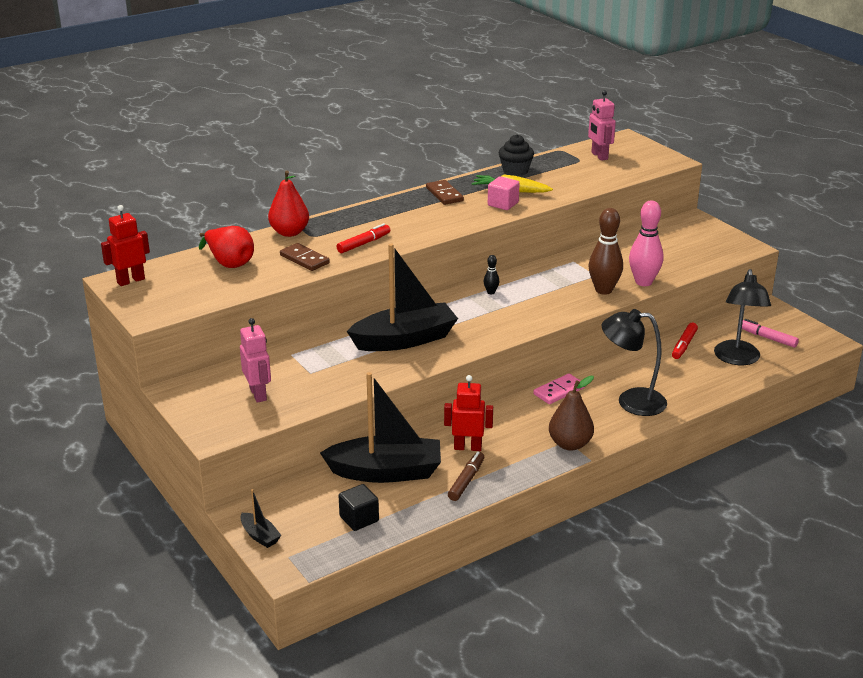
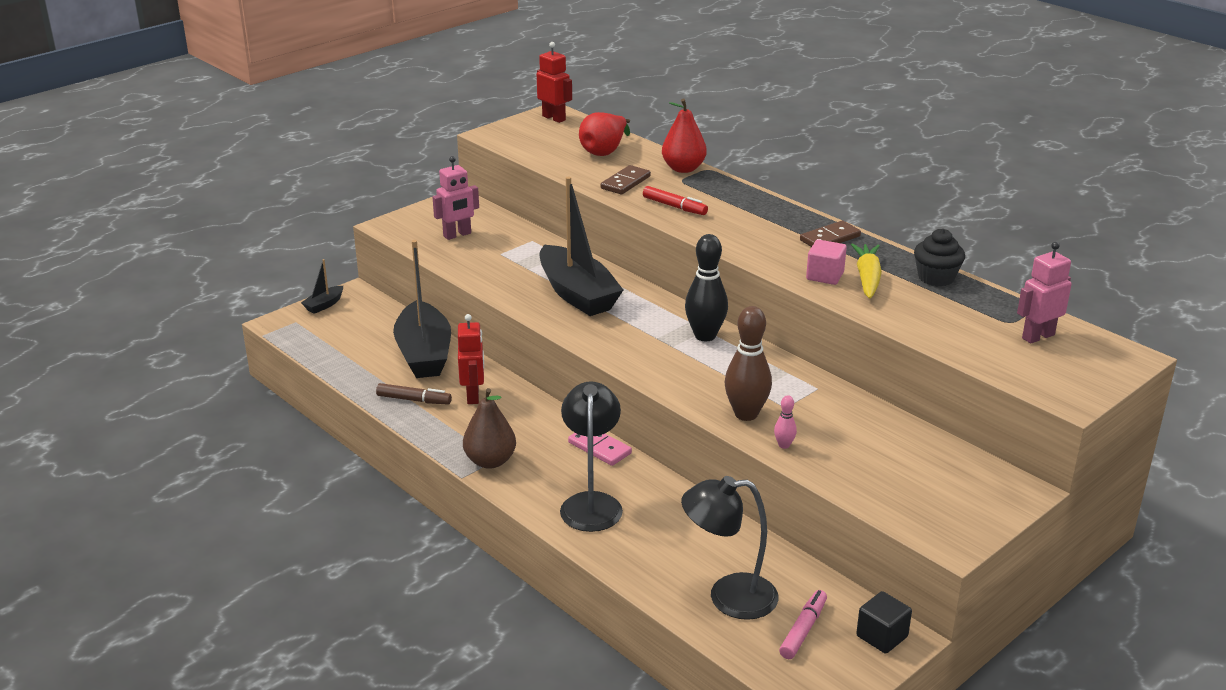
camera: 80 degrees right, 0 degrees up
black cube [338,484,379,531] -> black cube moved to [856,591,912,654]
black bowling pin [484,255,499,294] -> black bowling pin [685,234,728,341], size x2.16
pink bowling pin [629,201,664,286] -> pink bowling pin [774,395,797,449], size x0.46
red marker [672,323,698,359] -> none

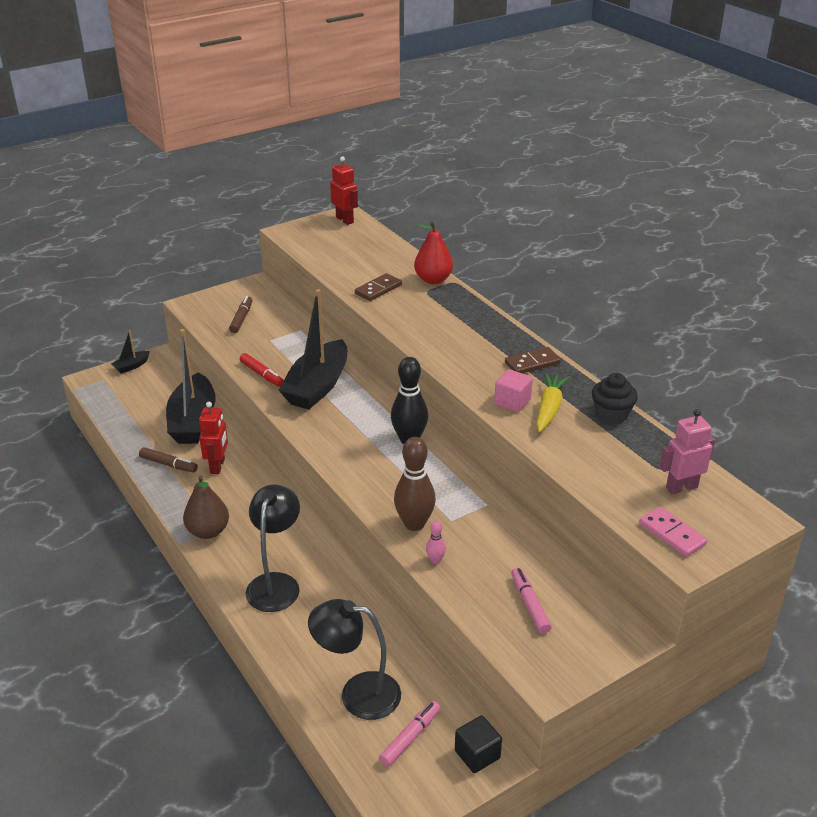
camera: 10 degrees right, 5 degrees up
pink robot [433,156,479,240] -> brown marker [229,296,252,333]
black boat [540,176,623,316] -> black boat turned 45 degrees clockwise [278,289,347,409]
pink domino [568,433,632,466] -> pink domino moved to [639,507,707,557]
red pear [579,112,630,156] -> none
red marker [643,186,708,215] -> red marker moved to [240,353,284,387]
none -> pink marker [511,567,552,634]

